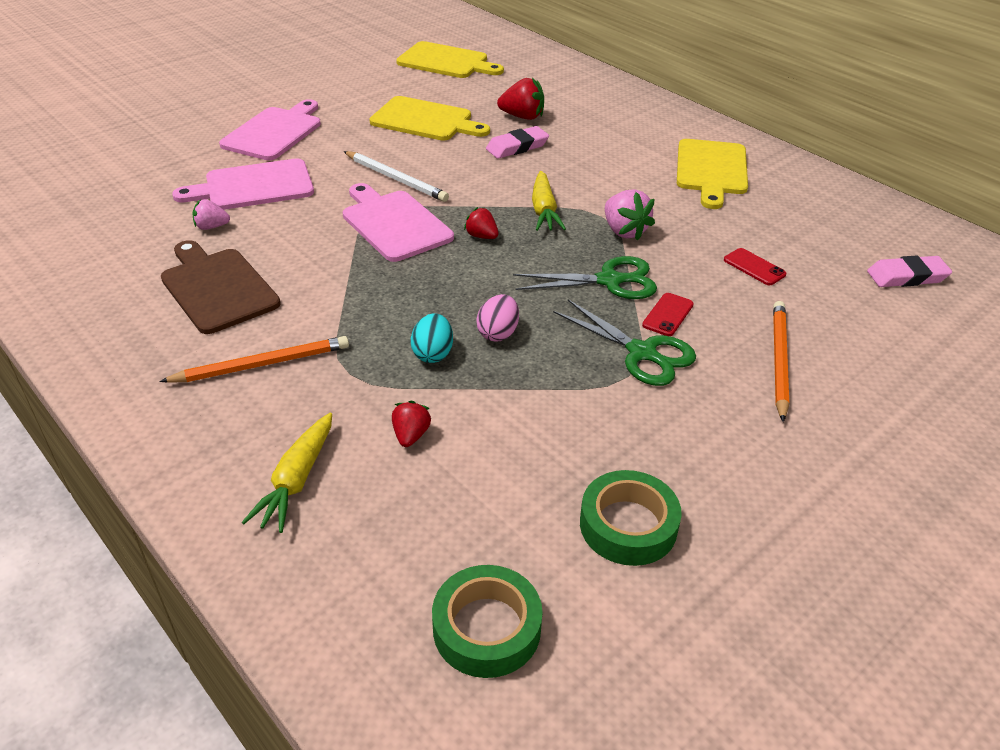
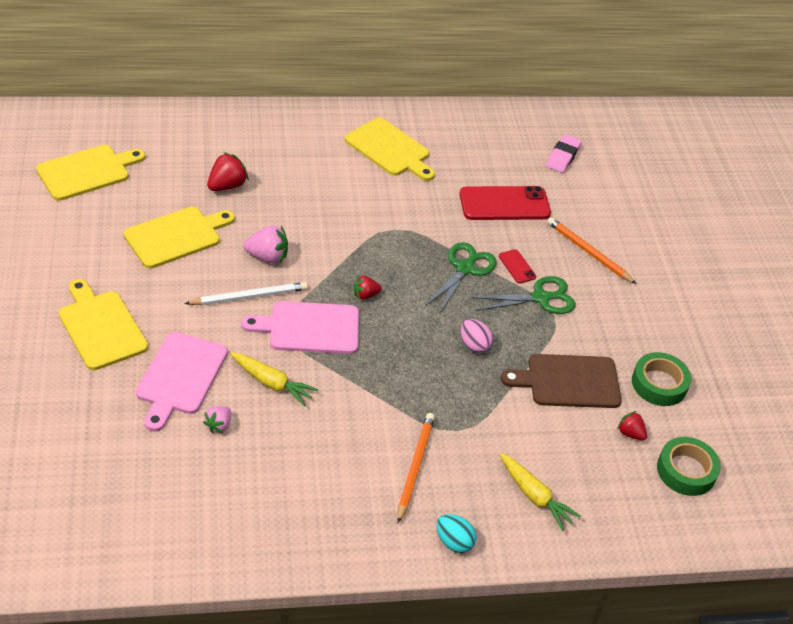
camera: 60 degrees left, 5 degrees up
brown cutting board [161,240,281,334] -> brown cutting board moved to [501,354,622,408]
pink cutting board [219,99,321,160] -> yellow cutting board [59,279,148,370]
red strawberry [392,400,431,447] -> red strawberry moved to [617,411,647,441]
turquoise egg [411,313,453,363] -> turquoise egg moved to [437,514,476,553]
pink eraser [486,126,549,159] -> none
yellow carrot [532,171,566,231] -> yellow carrot moved to [230,352,318,406]
pink strawberry [605,189,655,241] -> pink strawberry moved to [243,226,288,263]
red phone [724,248,786,285] -> red phone [459,186,551,220], size x2.13

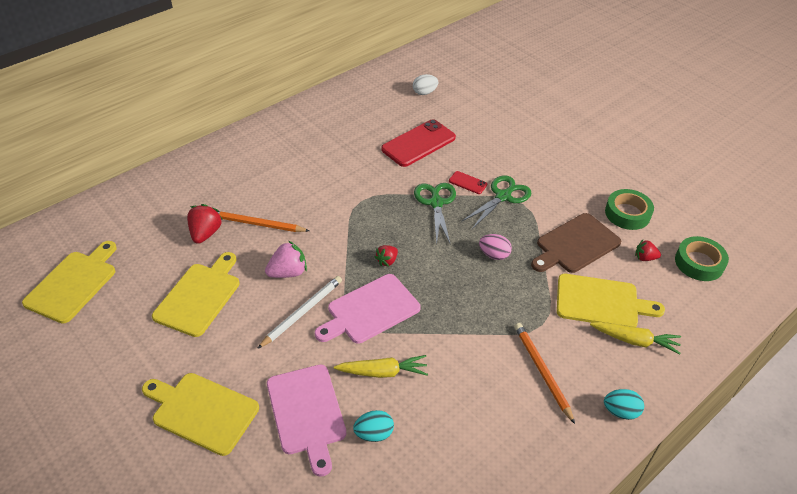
camera: 30 degrees left, 0 degrees up
pink strawberry [203,406,231,433] -> turquoise egg [353,410,394,442]
yellow cutting board [345,117,435,181] -> yellow cutting board moved to [557,274,665,327]
pink eraser [546,134,582,173] -> white egg [413,74,438,95]
orange pencil [547,217,637,284] -> orange pencil moved to [218,211,309,232]

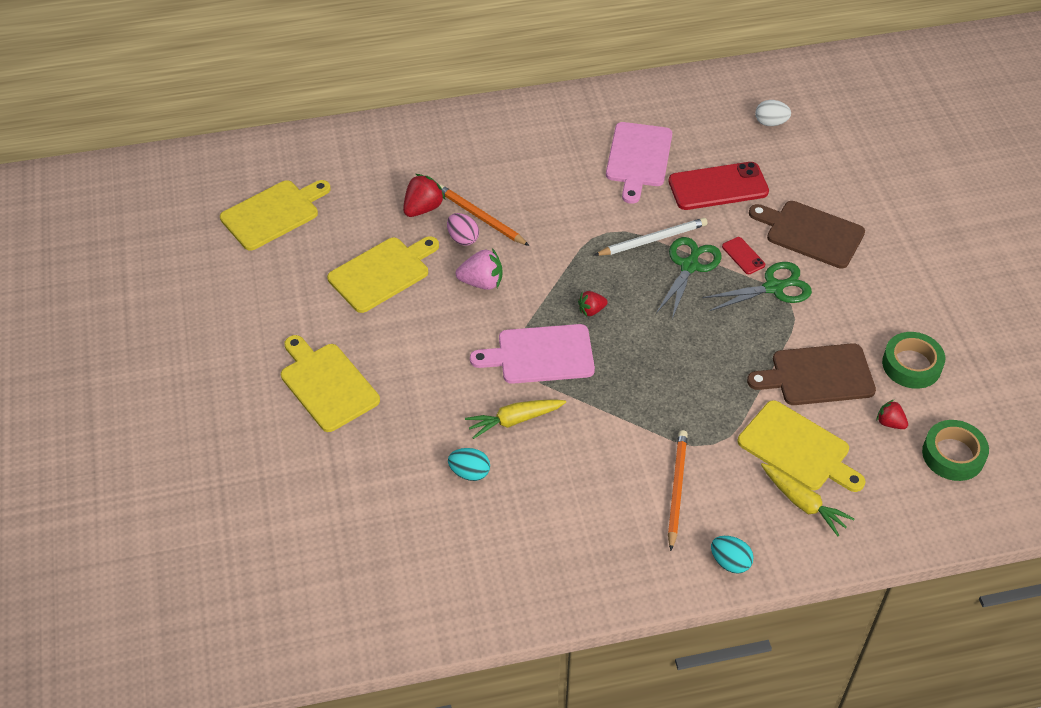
camera: 30 degrees right, 5 degrees up
white pencil [257,276,342,349] -> white pencil moved to [594,218,708,256]
pink cutting board [267,365,346,477] -> pink cutting board moved to [606,122,672,204]
yellow carrot [334,355,428,378] -> yellow carrot turned 135 degrees clockwise [465,399,566,439]
pink egg [479,234,512,260] -> pink egg moved to [447,213,479,246]
none -> brown cutting board [749,201,865,269]

